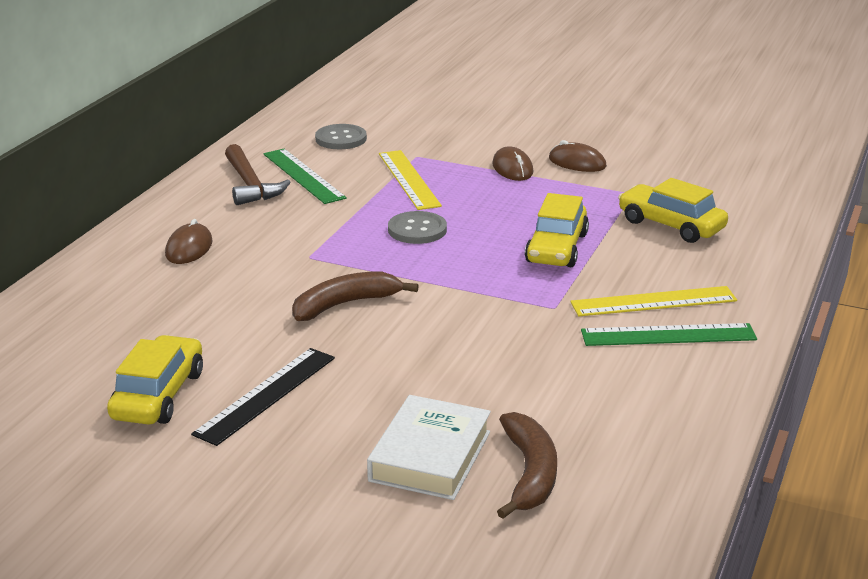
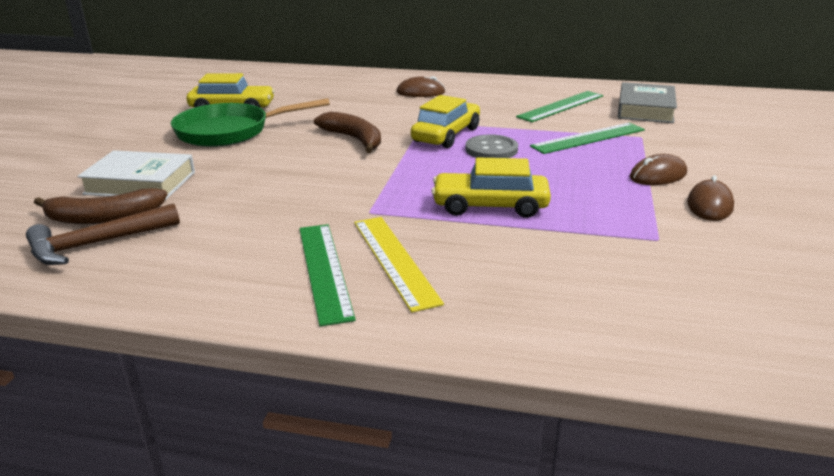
camera: 80 degrees right, 0 degrees up
black ruler [191,348,335,446] -> green pan [171,98,330,147]
brown hammer [225,144,291,205] -> brown hammer moved to [26,203,180,265]
grey button [315,124,367,149] -> grey book [618,82,677,123]
yellow ruler [379,150,442,210] -> green ruler [530,123,645,154]
yellow car [618,178,728,243] -> yellow car moved to [411,95,480,148]

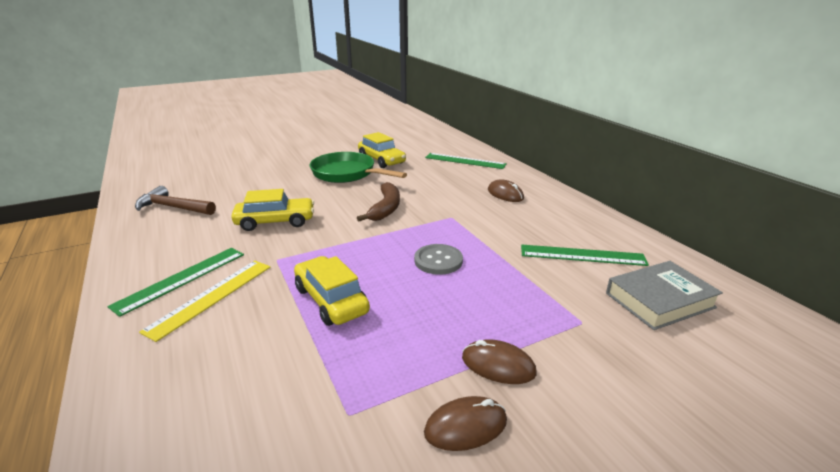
camera: 50 degrees right, 0 degrees up
brown banana [34,188,168,224] -> none
white book [77,150,195,200] -> none
yellow car [411,95,480,148] -> yellow car moved to [231,189,314,231]
green ruler [530,123,645,154] -> green ruler moved to [425,153,507,169]

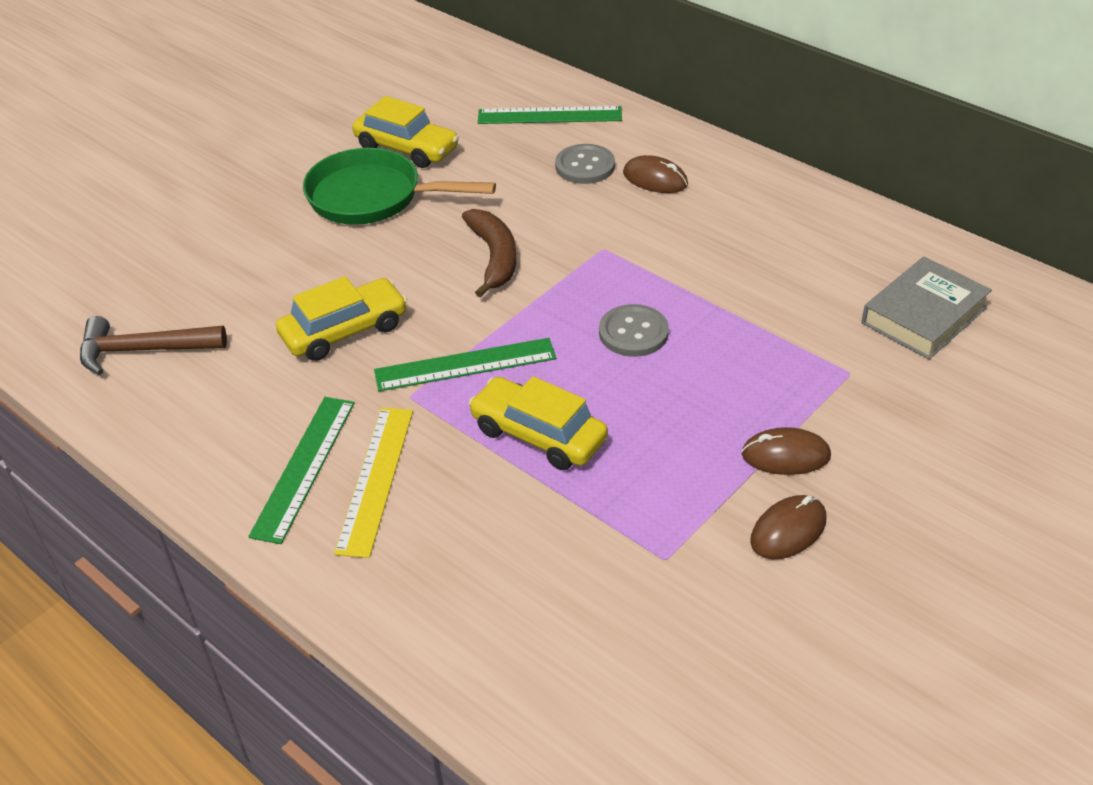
camera: 20 degrees left, 15 degrees up
green ruler [521,245,649,266] -> green ruler moved to [374,338,556,391]
none -> grey button [555,144,615,184]

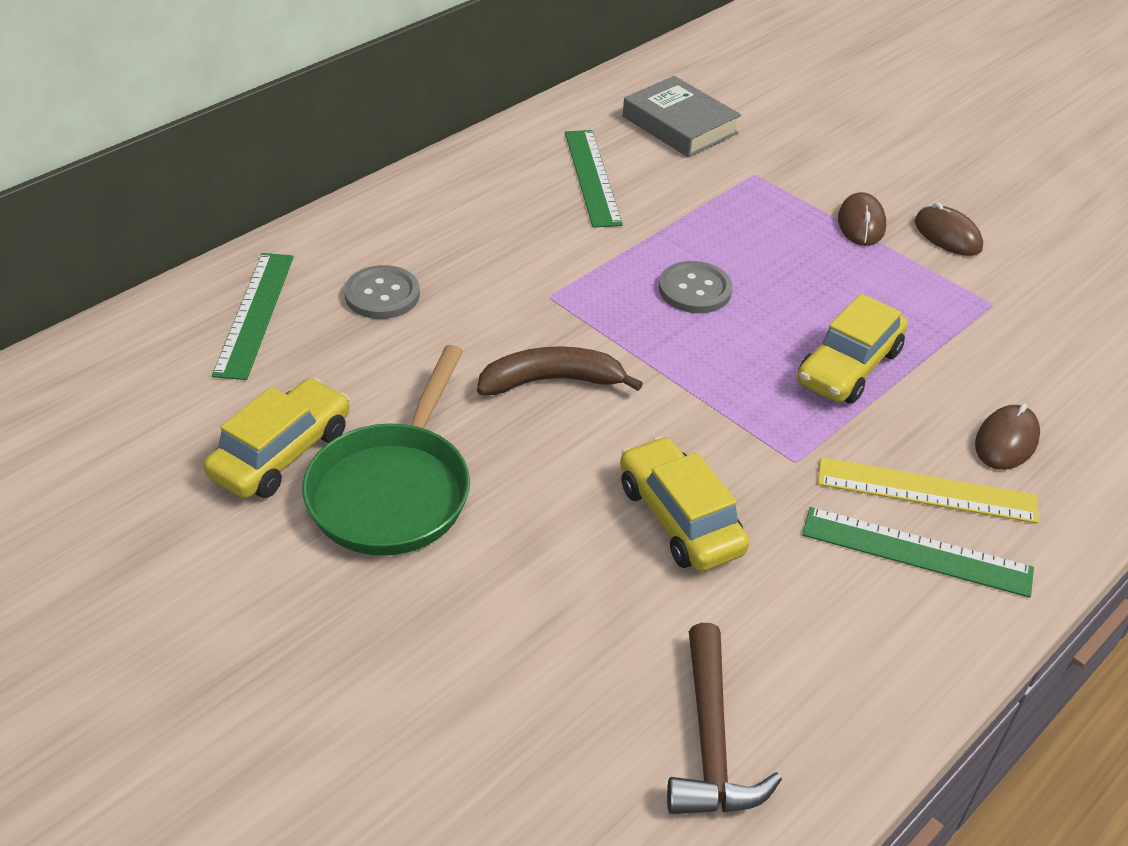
camera: 90 degrees left, 0 degrees up
green ruler [374,338,556,391] -> green ruler moved to [565,130,623,228]
brown mouse [623,155,688,193] -> brown mouse moved to [975,403,1040,470]

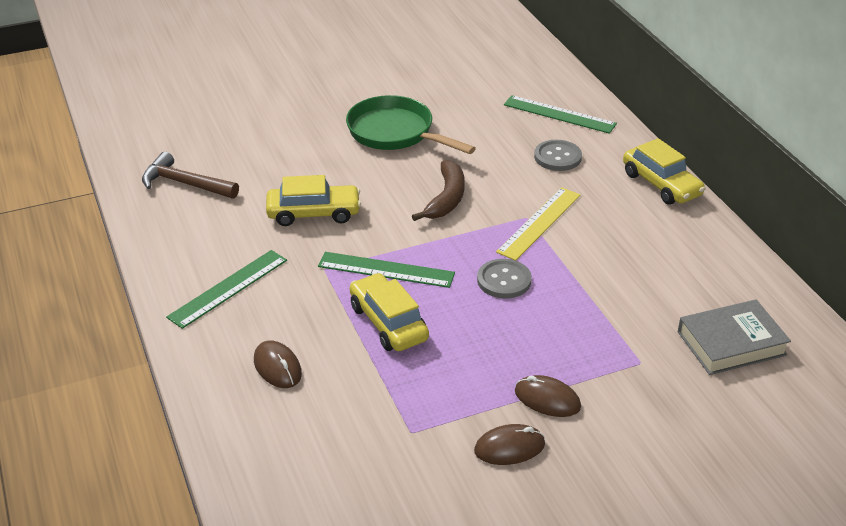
camera: 115 degrees right, 5 degrees down
yellow car [204,378,350,498] -> yellow car moved to [623,138,705,205]
green ruler [565,130,623,228] -> green ruler moved to [318,252,455,288]
yellow ruler [818,457,1039,524] -> yellow ruler moved to [496,187,580,261]

